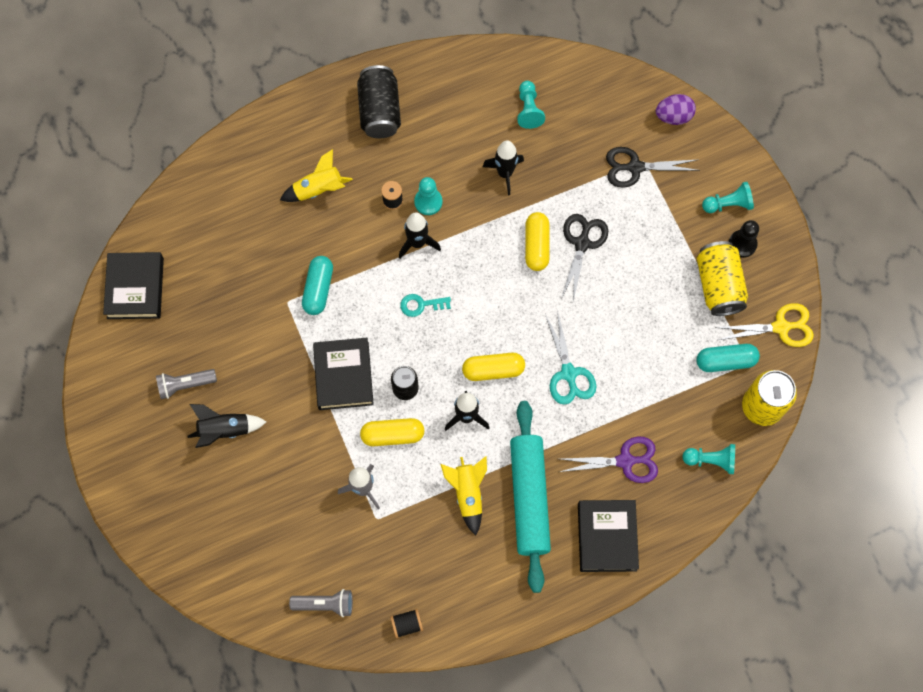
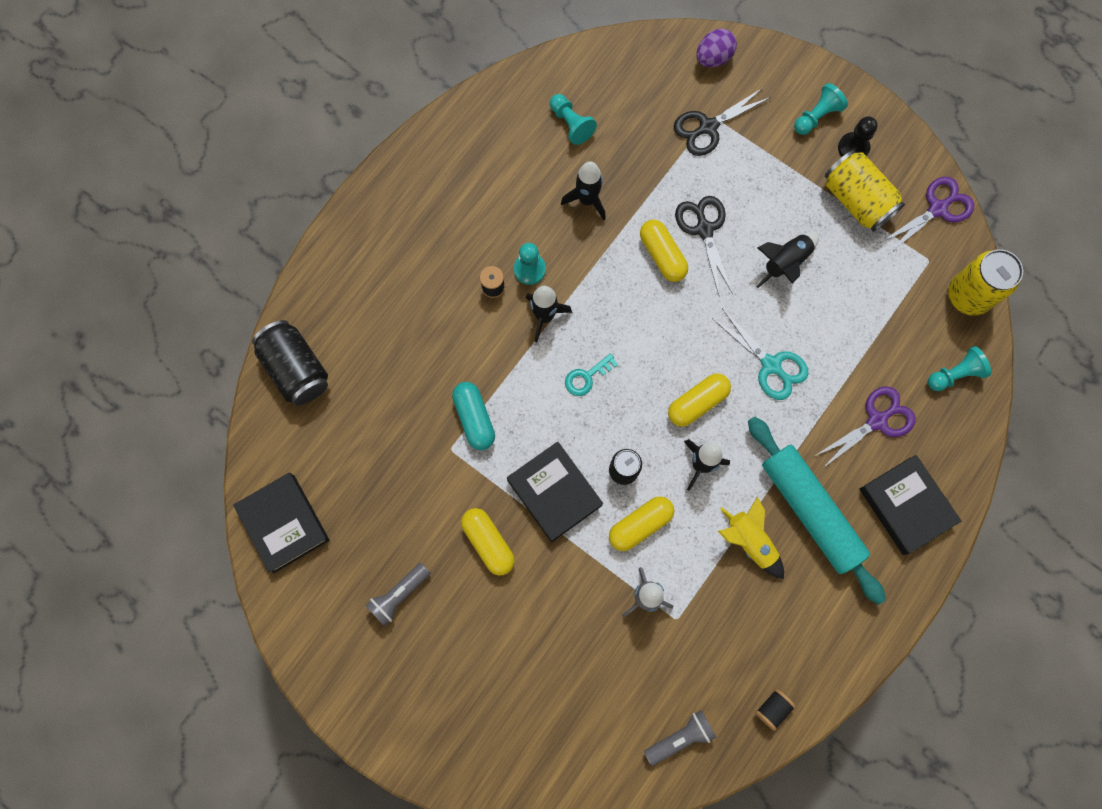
camera: 30 degrees left, 5 degrees up
black rocket [187,404,267,448] -> black rocket moved to [756,232,819,288]
yellow rocket [280,149,353,202] -> none
black can [357,65,401,138] -> black can moved to [252,320,328,406]
turquoise capsule [696,344,760,372] -> none
yellow scissors [715,303,814,347] -> purple scissors [880,177,974,252]
none -> yellow capsule [461,508,515,576]

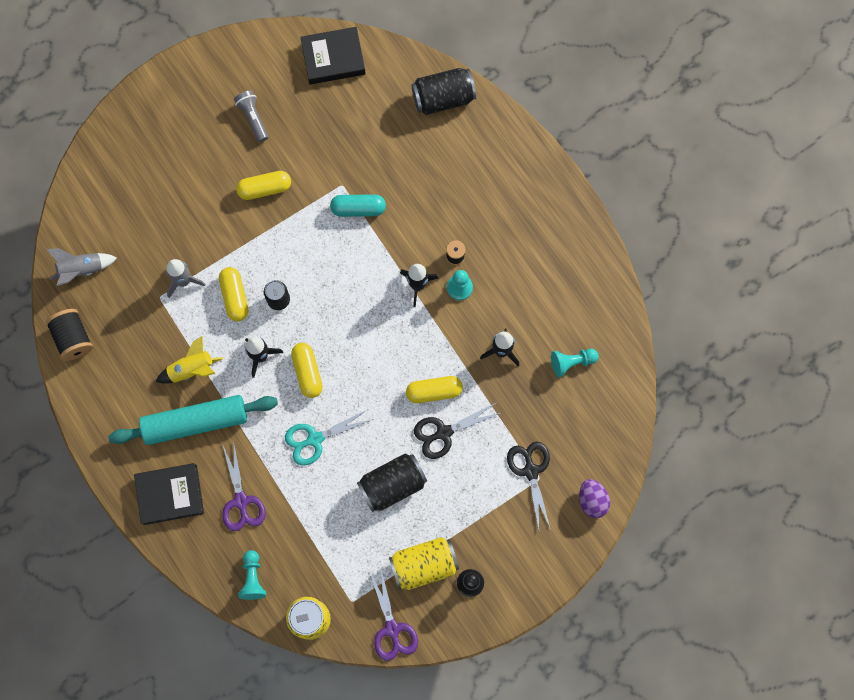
camera: 110 degrees right, 0 degrees up
black book [507,442,603,542] -> none
turquoise key [565,353,618,396] -> none
grey flashlight [644,710,717,766] -> grey rocket [46,248,117,286]
black scissors [675,196,733,295] -> black scissors turned 150 degrees clockwise [414,403,500,459]
black spool [755,689,796,731] -> black spool [46,309,93,361], size x1.75
black rocket [756,232,819,288] -> black can [357,454,427,512]
turquoise pawn [794,83,848,135] -> none

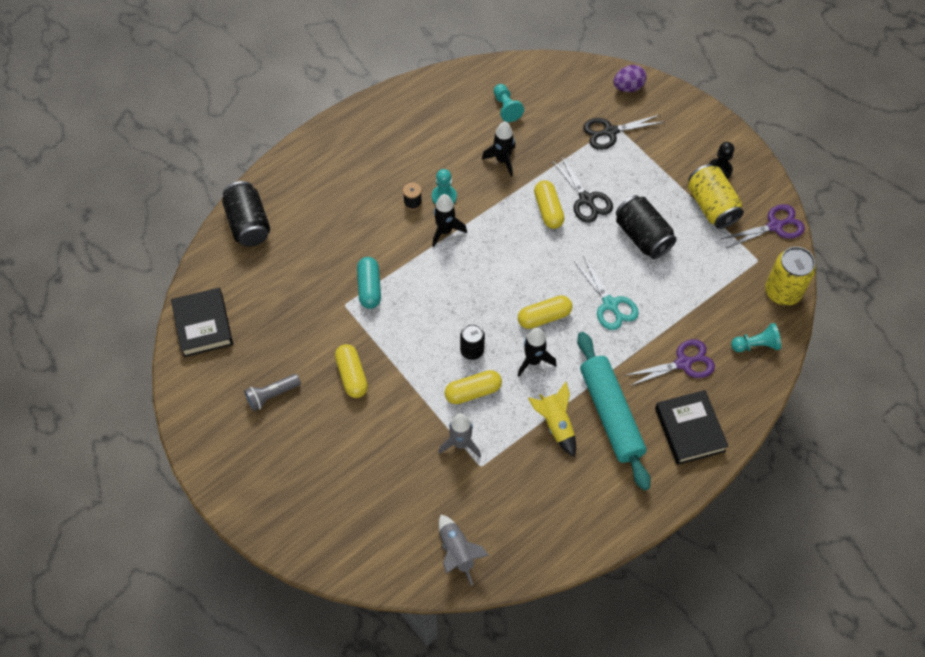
camera: 95 degrees left, 15 degrees down
black spool [46,309,93,361] -> none

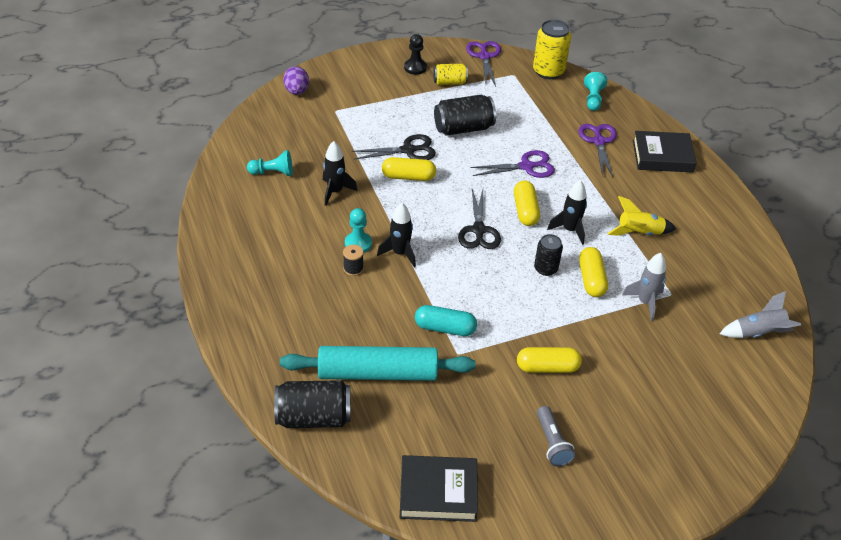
camera: 75 degrees left, 15 degrees down
turquoise scissors [574,256,639,330] -> purple scissors [470,150,555,178]
turquoise rolling pin [577,332,651,490] -> turquoise rolling pin moved to [280,346,476,381]
black scissors [583,114,664,150] -> black scissors moved to [458,189,501,249]
yellow can [688,164,744,229] -> yellow can [433,64,468,85], size x0.62

